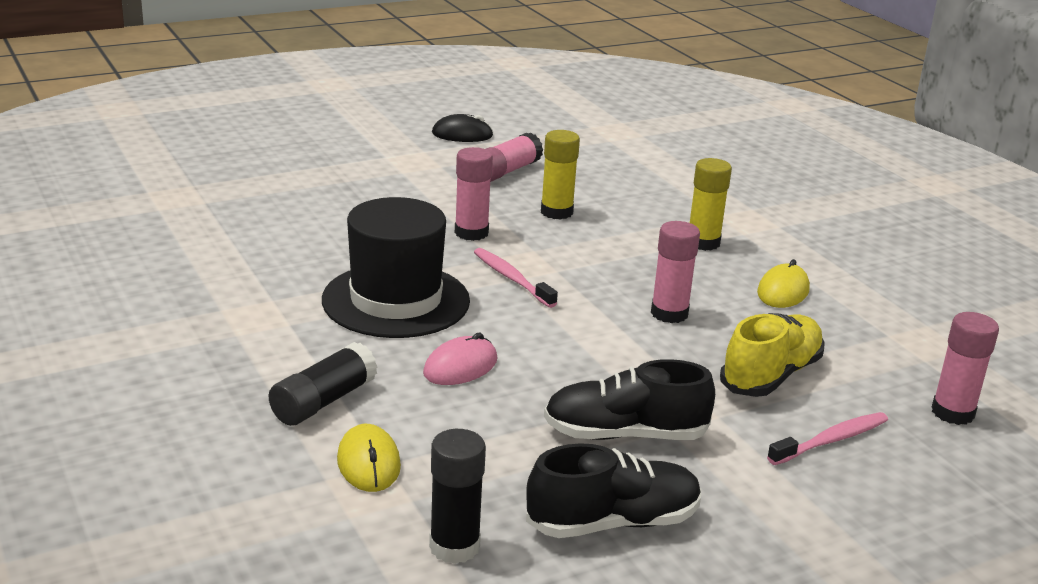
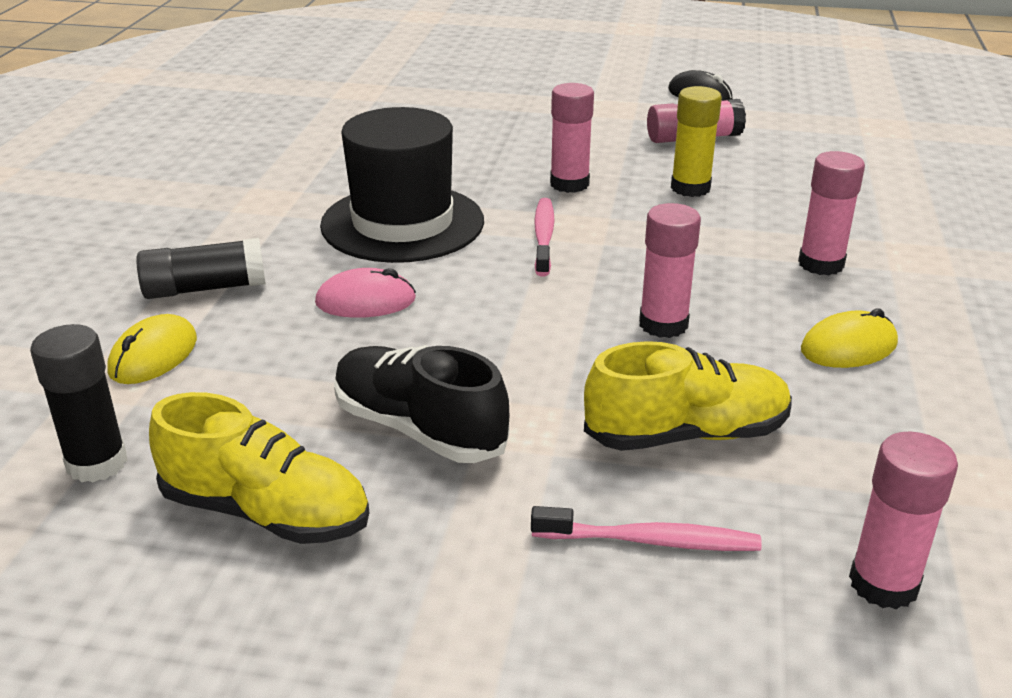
camera: 40 degrees right, 5 degrees up
black shoe [526,443,701,538] -> yellow shoe [149,392,369,544]
yellow glue stick [690,158,732,251] -> pink glue stick [798,151,865,275]

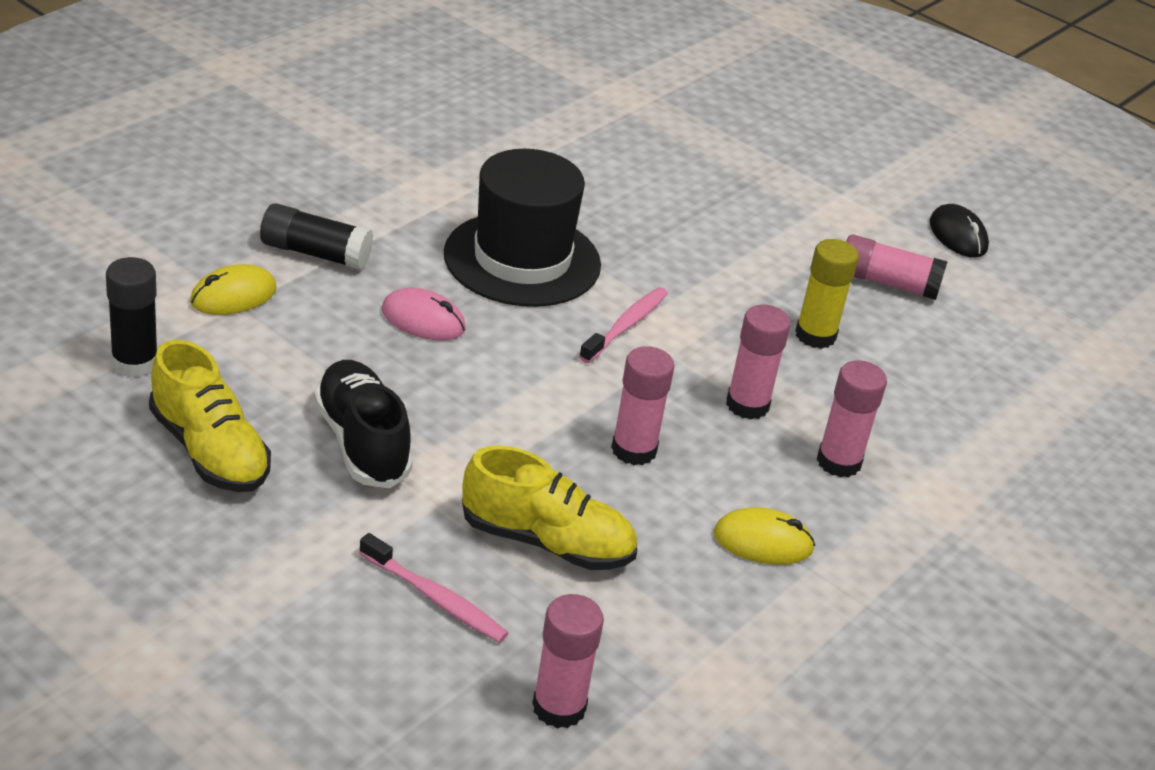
camera: 25 degrees right, 5 degrees up
pink glue stick [550,83,594,193] -> pink glue stick moved to [726,305,791,420]

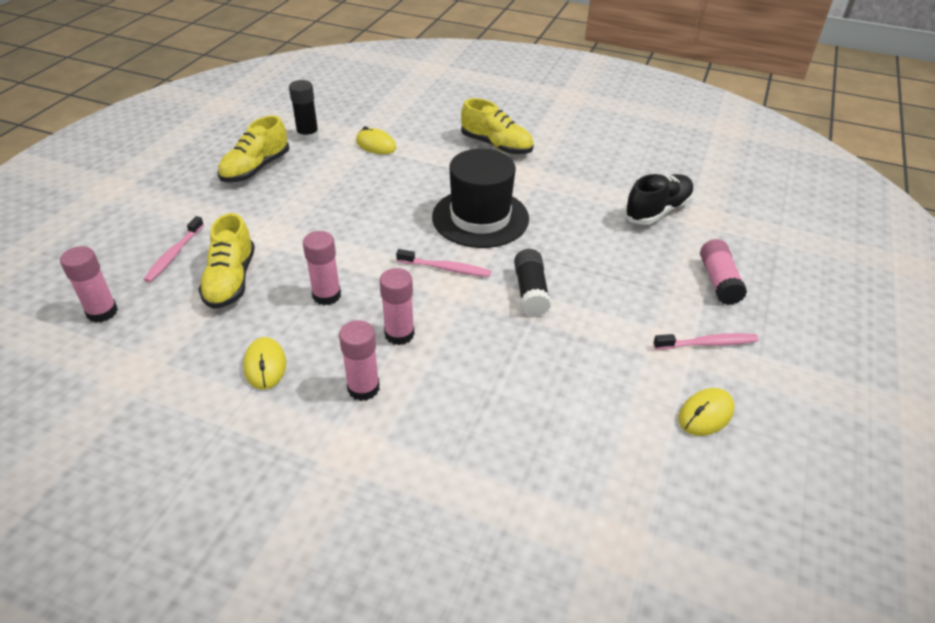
camera: 75 degrees right, 5 degrees up
black glue stick [260,203,373,270] -> black glue stick moved to [514,249,551,317]
black shoe [314,360,413,488] -> black shoe moved to [624,174,694,225]
pink mouse [382,288,466,341] -> none
yellow glue stick [795,239,859,349] -> none
pink glue stick [846,235,948,300] -> pink glue stick moved to [700,239,747,305]
black mouse [930,204,989,258] -> yellow mouse [678,388,735,436]
none -> yellow shoe [461,98,534,154]
none -> pink toothbrush [653,333,758,349]

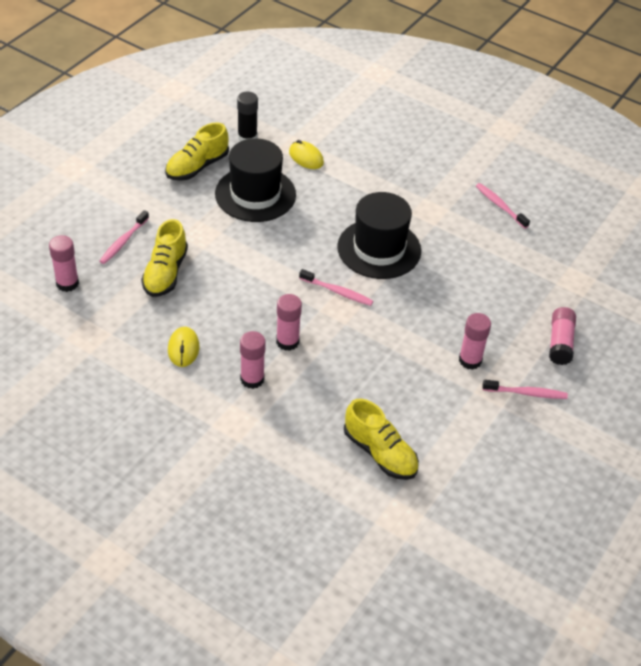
camera: 10 degrees right, 5 degrees up
pink glue stick [303,231,341,305] -> pink glue stick moved to [459,313,491,370]
yellow shoe [461,98,534,154] -> yellow shoe moved to [344,399,419,480]
black glue stick [514,249,551,317] -> none
black shoe [624,174,694,225] -> none
yellow mouse [678,388,735,436] -> none
none -> black hat [215,138,296,222]
none -> pink toothbrush [476,183,530,229]

